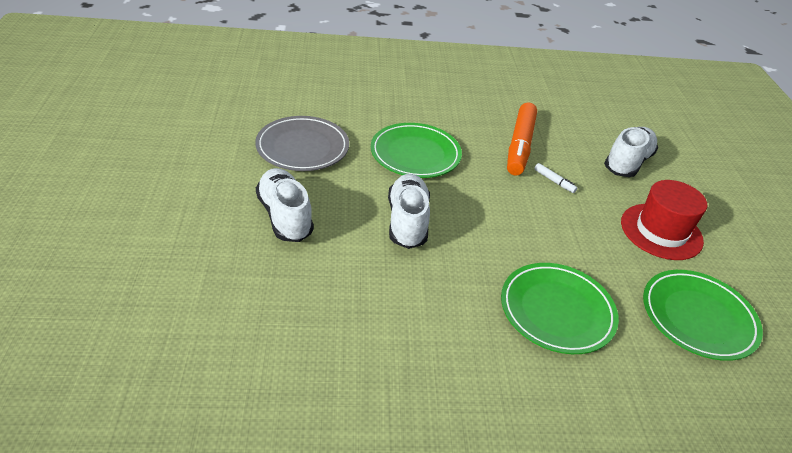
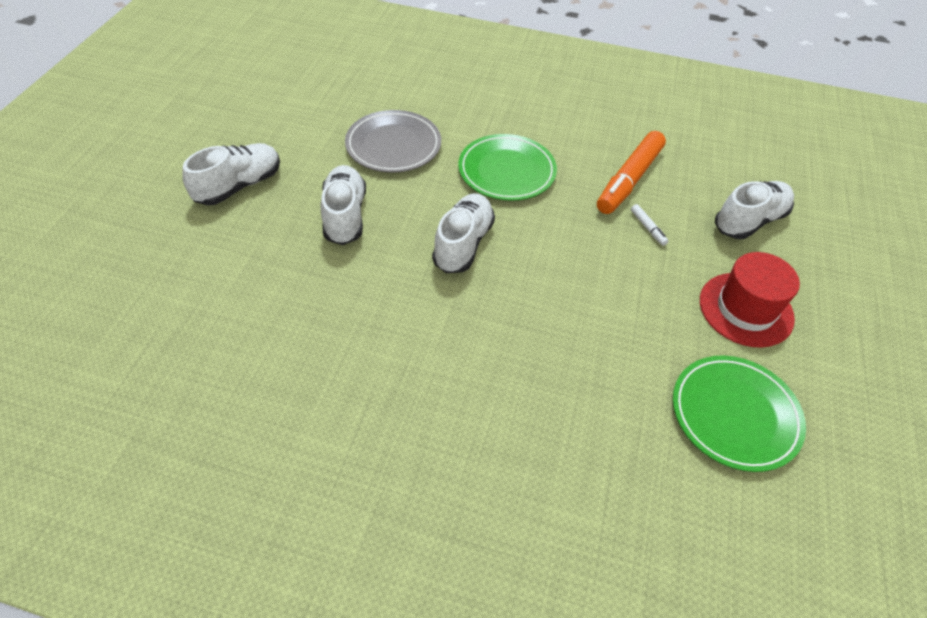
camera: 20 degrees right, 10 degrees up
green plate [501,263,619,354] -> none
none -> white shoe [182,143,280,205]

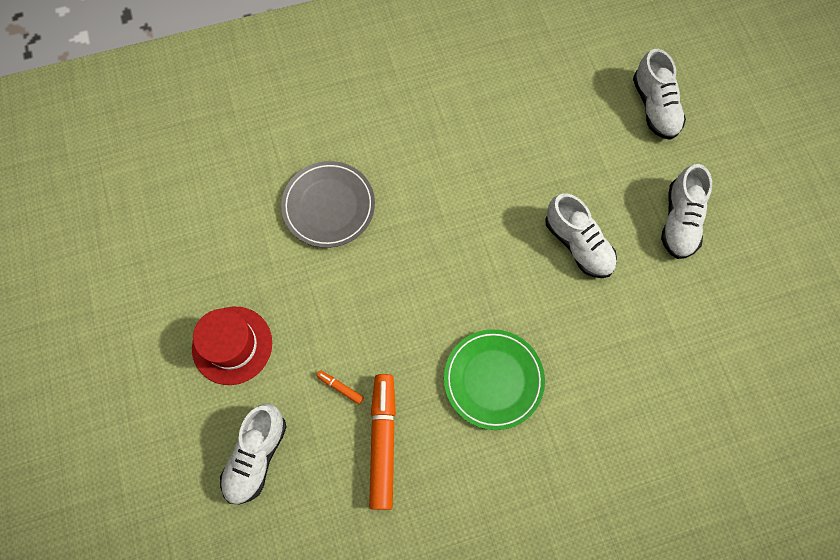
camera: 150 degrees right, 20 degrees up
grey plate [345,110,441,173] -> grey plate moved to [281,161,375,248]
white shoe [432,193,495,273] -> white shoe moved to [633,49,686,140]
white marker [631,204,668,246] -> orange marker [317,371,364,404]
green plate [673,355,806,472] -> none

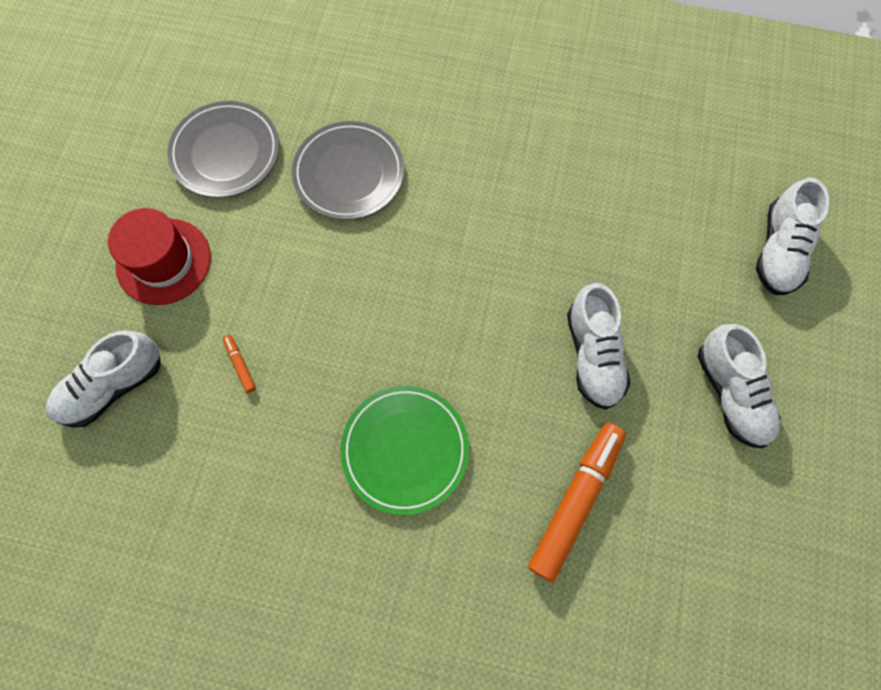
camera: 30 degrees right, 0 degrees up
orange marker [369,374,396,510] -> orange marker moved to [528,423,626,583]
white shoe [661,164,712,259] -> white shoe turned 60 degrees counterclockwise [698,324,781,448]
none -> grey plate [167,101,279,198]

